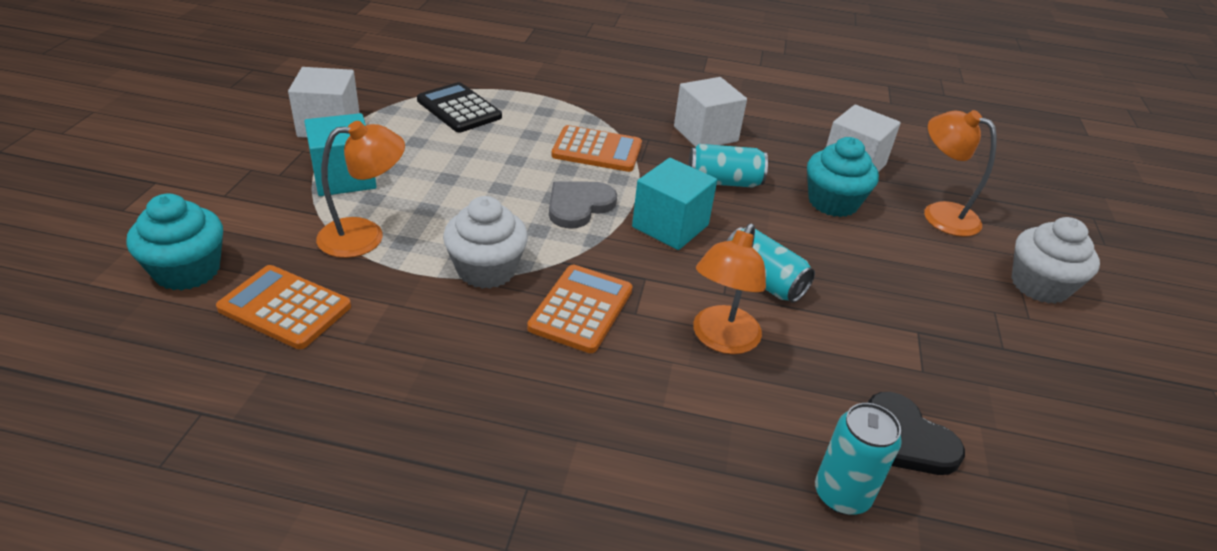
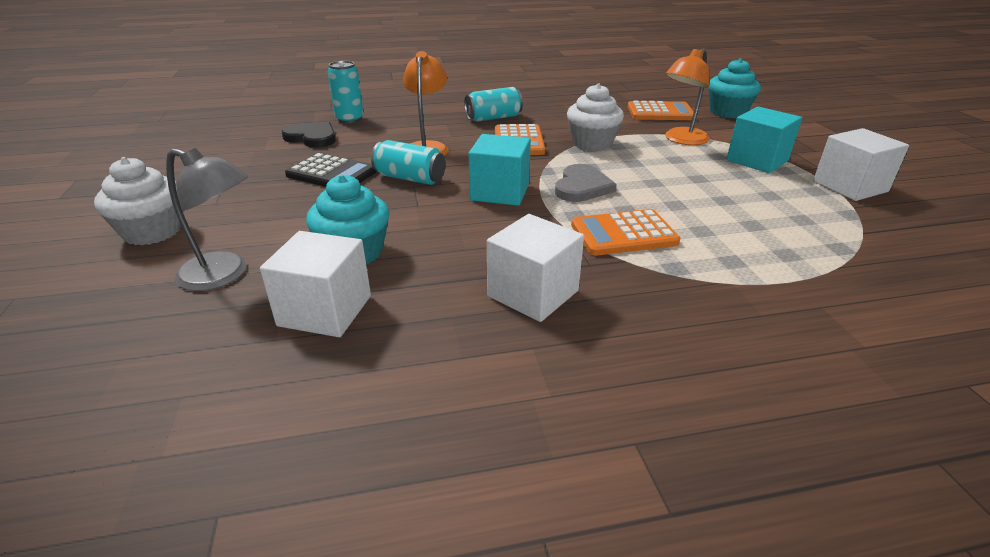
camera: 160 degrees right, 5 degrees down
black calculator [417,82,502,132] -> black calculator moved to [285,153,377,187]
turquoise can [688,144,768,188] -> turquoise can moved to [464,87,523,122]
orange lamp [924,110,997,237] -> grey lamp [166,148,248,291]

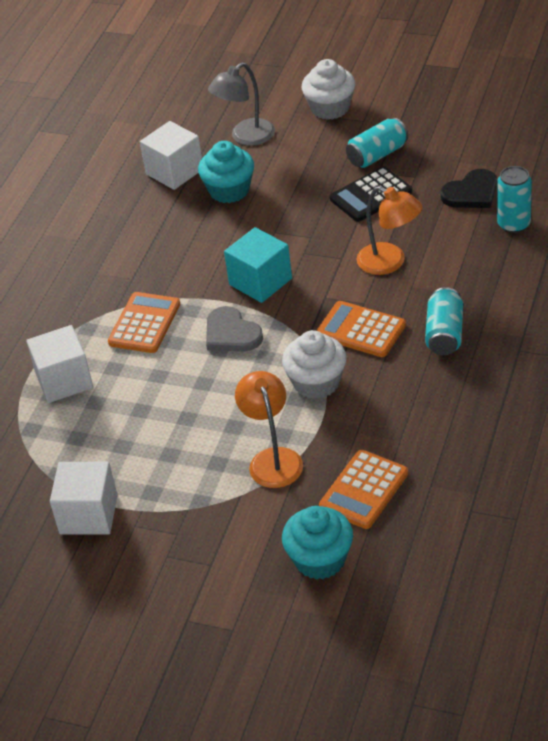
camera: 125 degrees right, 10 degrees up
turquoise can [371,140,446,185] -> turquoise can moved to [346,118,408,168]
white cube [487,214,584,322] -> white cube moved to [26,325,93,403]
turquoise cube [726,106,802,173] -> none

